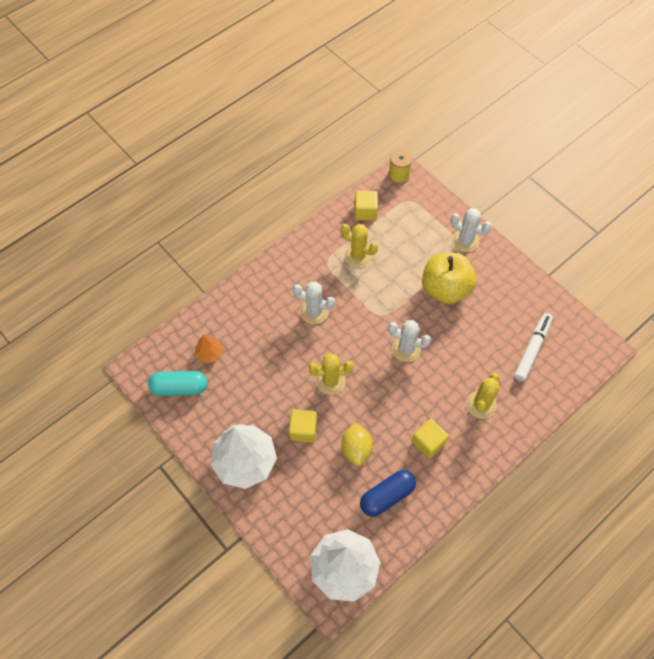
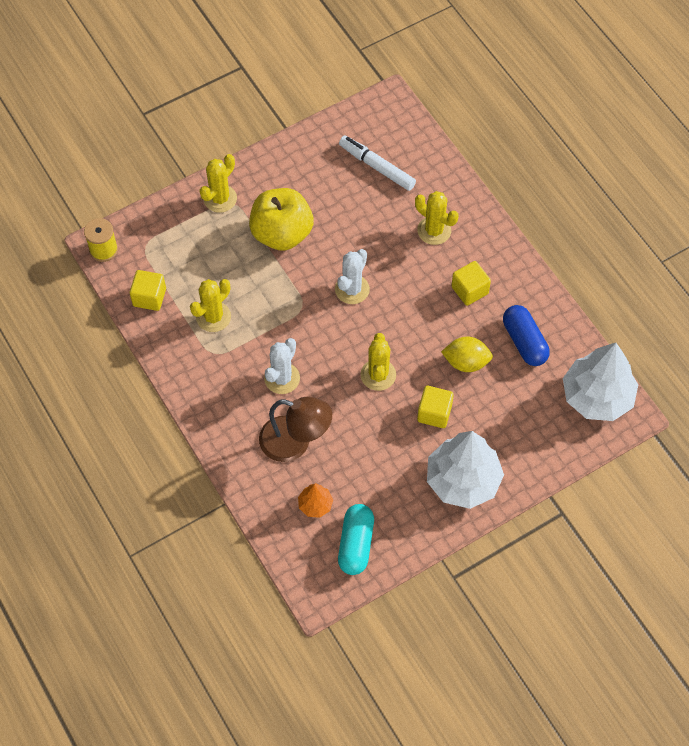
camera: 80 degrees left, 0 degrees up
white cactus [451,208,492,252] -> yellow cactus [199,154,237,213]
none -> brown lamp [259,397,332,462]

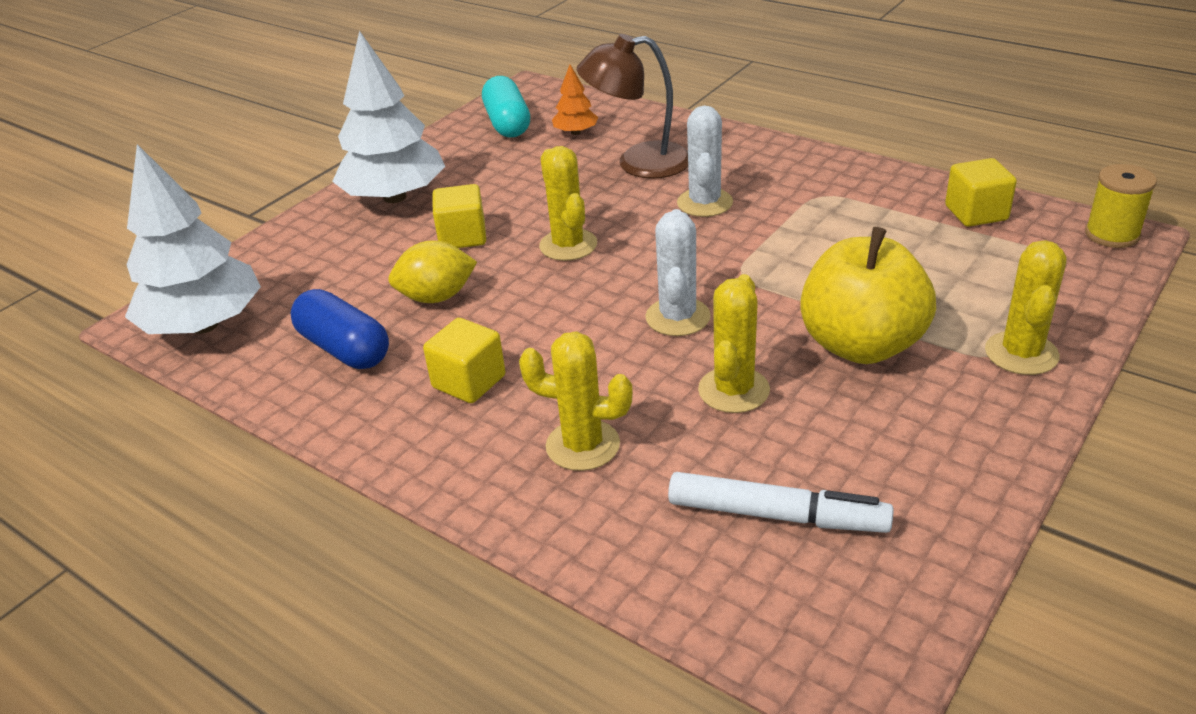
camera: 160 degrees right, 25 degrees down
yellow cactus [190,279,231,332] -> yellow cactus moved to [698,274,770,413]

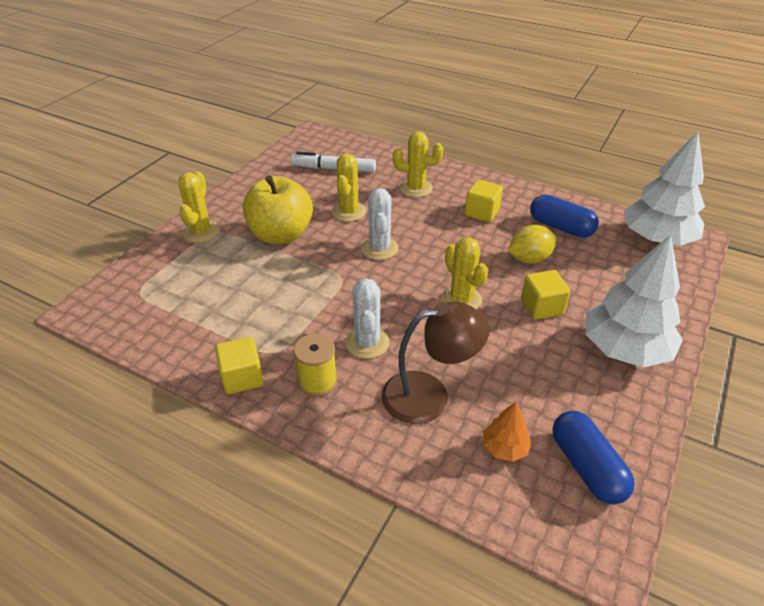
camera: 170 degrees right, 5 degrees up
turquoise capsule [482,76,530,137] -> blue capsule [553,411,635,504]
yellow cube [945,158,1017,227] -> yellow cube moved to [215,337,264,394]
yellow spool [1085,164,1157,248] -> yellow spool moved to [294,334,337,397]

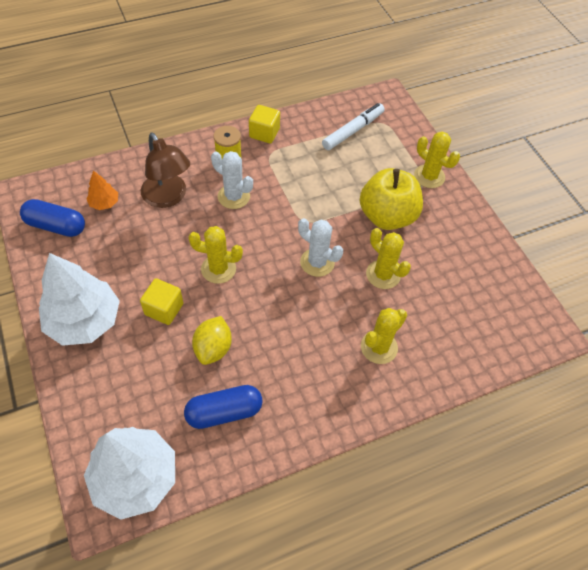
camera: 125 degrees right, 15 degrees up
white marker [291,151,376,172] -> white marker moved to [322,103,385,150]
brown lamp [381,302,489,424] -> brown lamp turned 60 degrees counterclockwise [141,133,190,208]
yellow cube [465,180,503,222] -> none

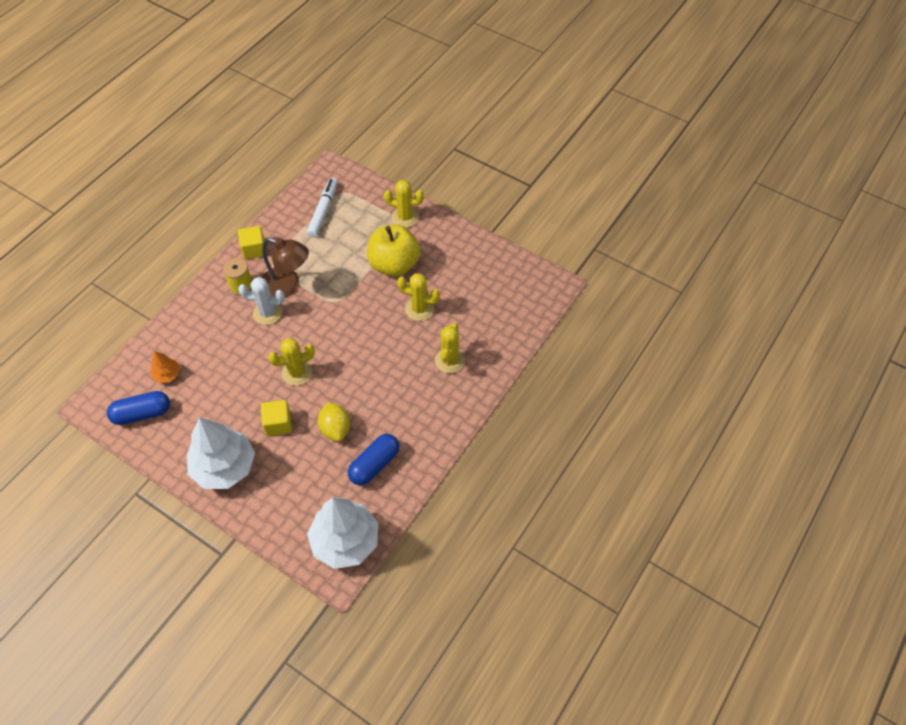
camera: 30 degrees left, 0 degrees up
brown lamp [141,133,190,208] -> brown lamp moved to [261,238,309,298]
white cactus [298,218,343,277] -> none

